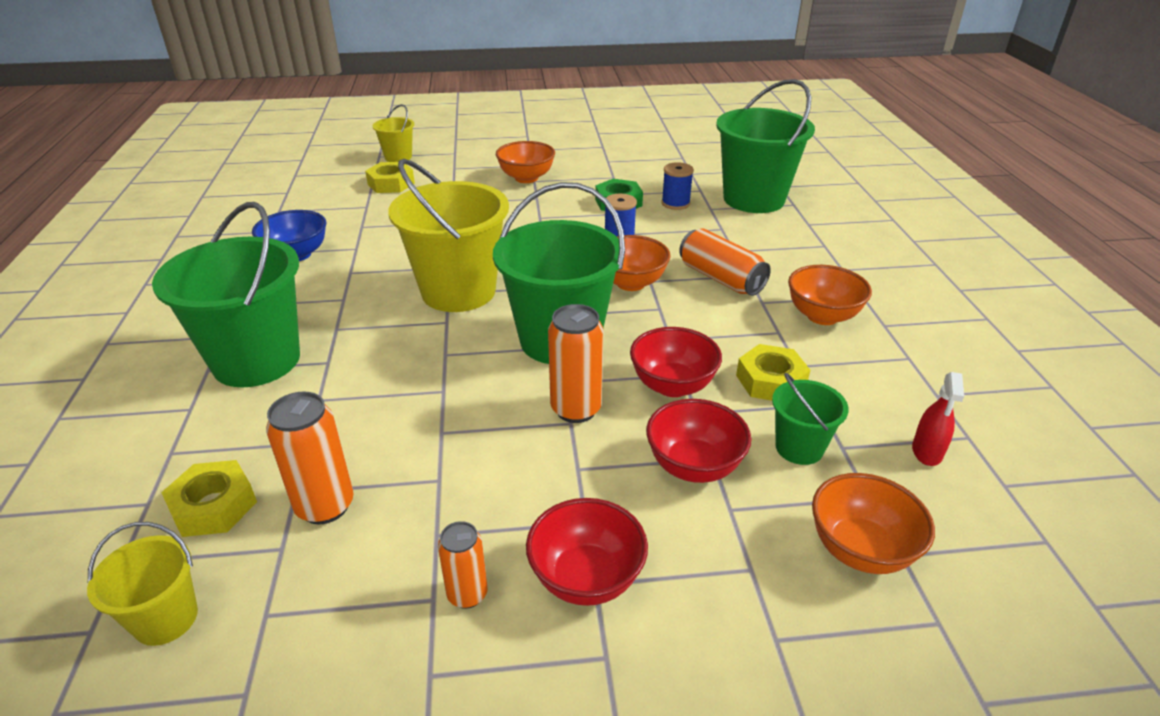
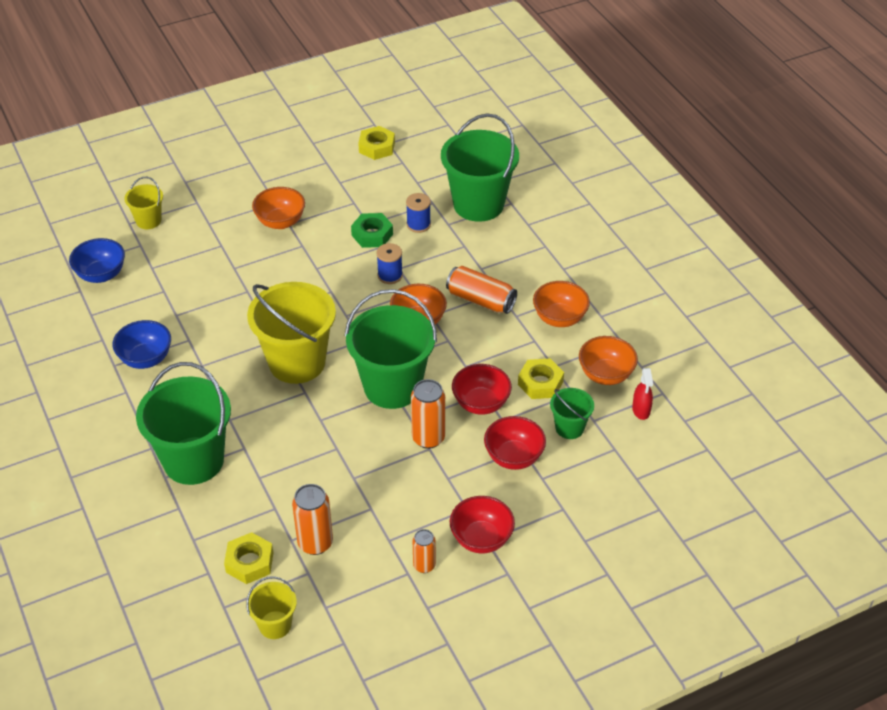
camera: 20 degrees left, 10 degrees up
yellow nut [365,162,415,193] -> yellow nut moved to [358,126,395,160]
orange bowl [812,473,935,574] -> orange bowl moved to [579,336,638,385]
none -> blue bowl [69,238,125,283]

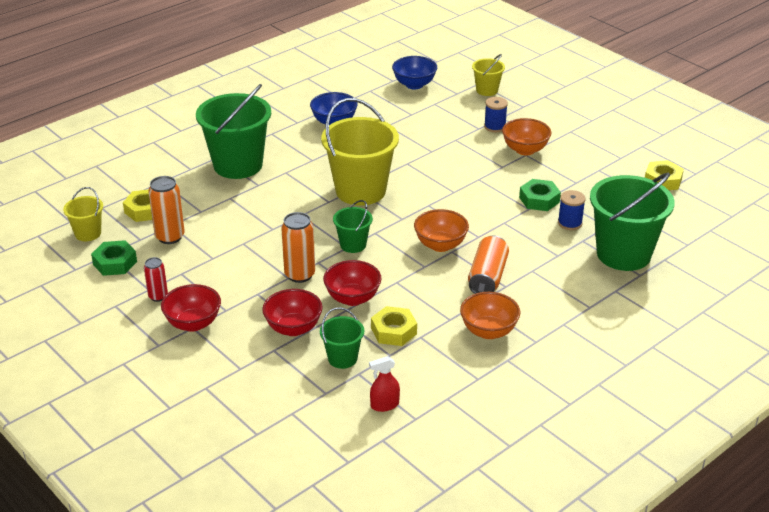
camera: 75 degrees right, 10 degrees down
green bucket [345,289,437,409] -> green bucket [333,200,373,253], size x0.49
blue spool [376,243,403,284] -> blue spool moved to [484,97,508,132]
orange can [413,529,436,573] -> red can [144,257,168,302]
orange bowl [579,336,638,385] -> none
none -> green nut [91,240,137,276]

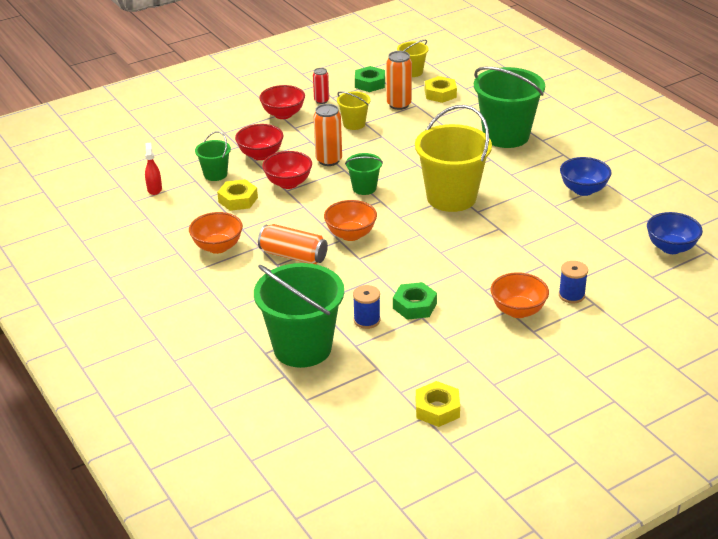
camera: 100 degrees right, 0 degrees up
yellow bucket [472,54,505,96] -> yellow bucket moved to [337,91,370,130]

